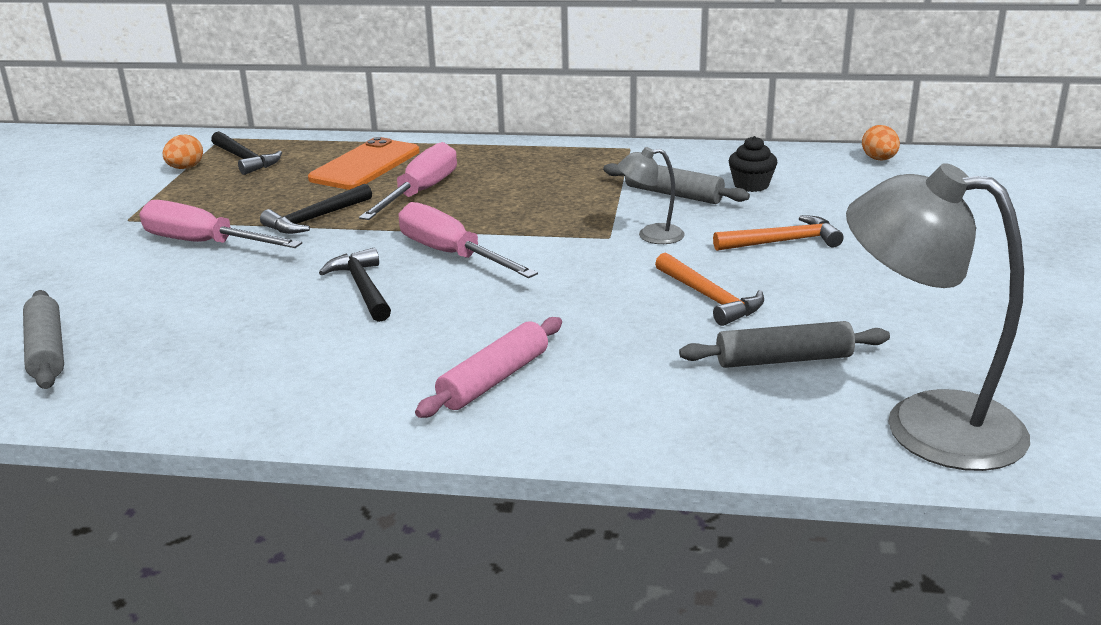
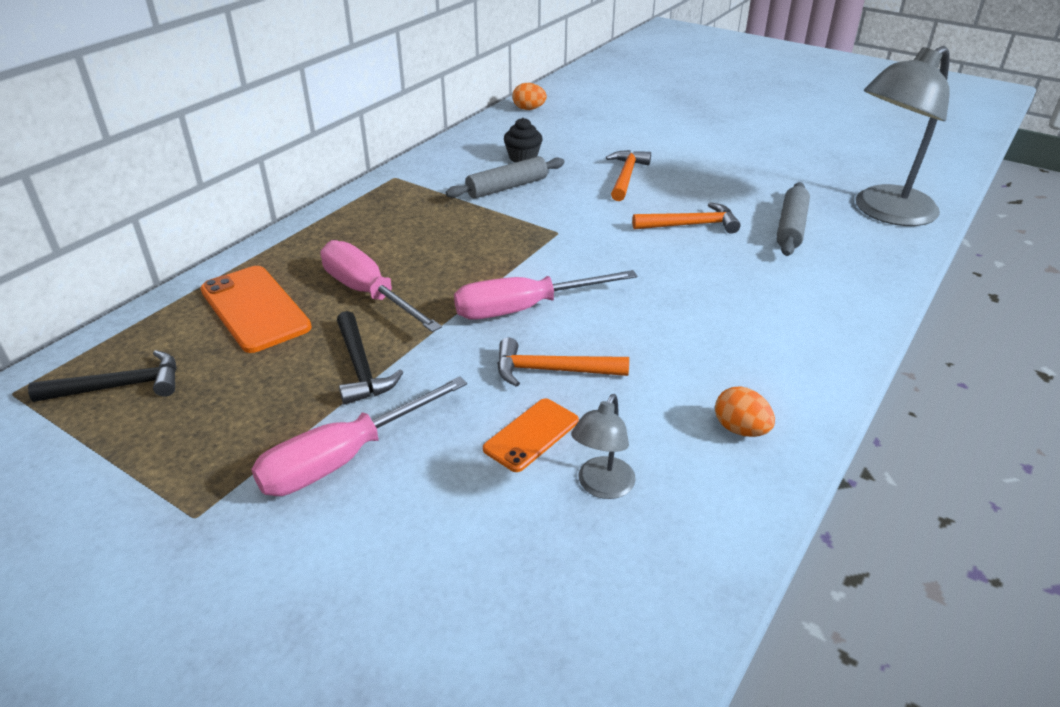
camera: 65 degrees left, 10 degrees up
grey rolling pin [23,290,64,389] -> none
orange egg [163,135,203,169] -> orange egg moved to [715,386,775,437]
black hammer [319,248,391,322] -> orange hammer [497,338,629,387]
pink rolling pin [415,317,562,418] -> none
grey lamp [618,147,685,244] -> grey lamp moved to [571,394,636,499]
none -> orange phone [483,398,579,472]

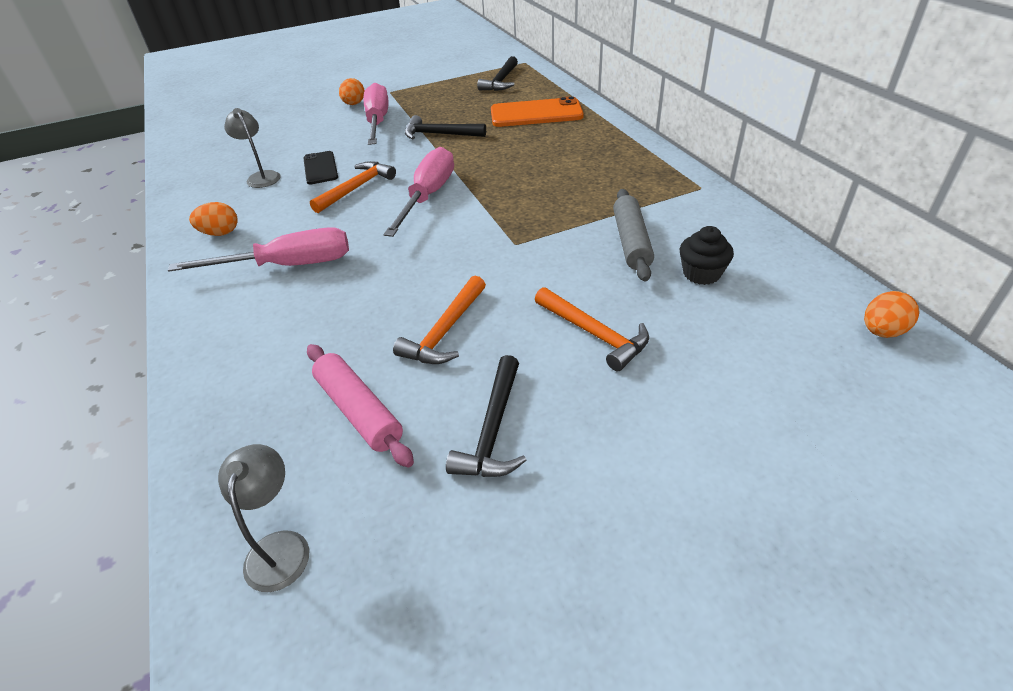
camera: 125 degrees right, 5 degrees up
pink screwdriver [321,240,442,332] -> pink screwdriver moved to [168,227,349,272]
orange phone [483,398,579,472] -> black phone [303,151,338,185]
grey rolling pin [776,182,810,256] -> pink rolling pin [307,344,414,467]
grey lamp [856,46,950,226] -> grey lamp [218,444,309,592], size x0.47
none -> orange egg [339,78,365,105]
none -> black hammer [446,355,527,477]

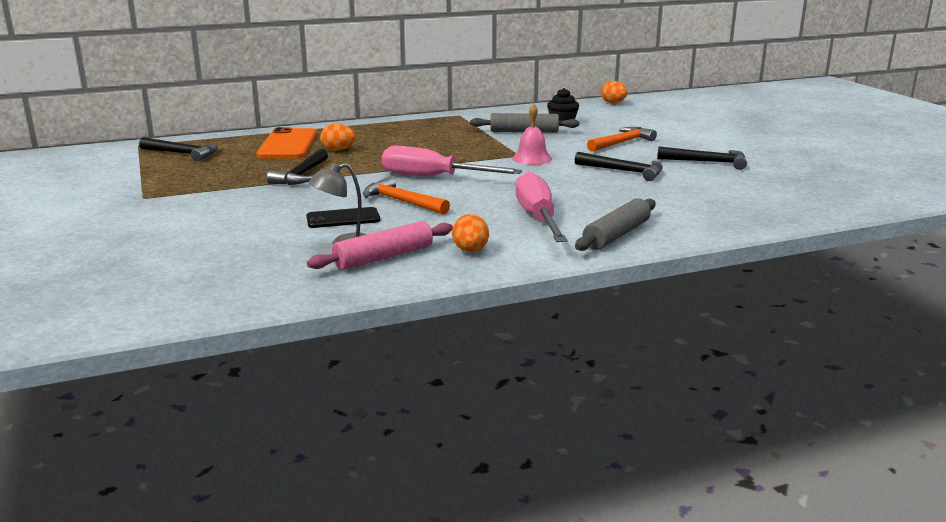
camera: 90 degrees left, 20 degrees down
grey lamp [218,444,309,592] -> none
pink rolling pin [307,344,414,467] -> pink rolling pin moved to [307,221,453,270]
orange egg [339,78,365,105] -> orange egg moved to [320,124,356,151]
pink screwdriver [364,83,389,145] -> none
orange hammer [393,276,486,364] -> black hammer [575,152,663,181]
none -> pink bell [512,104,552,165]
none -> grey rolling pin [575,198,656,251]

